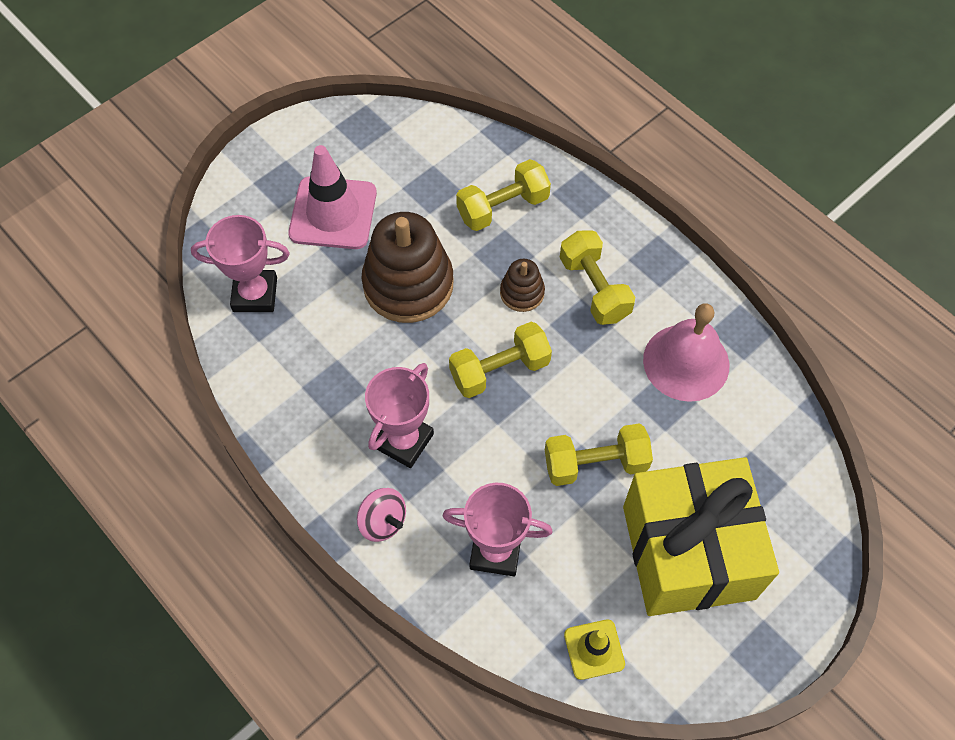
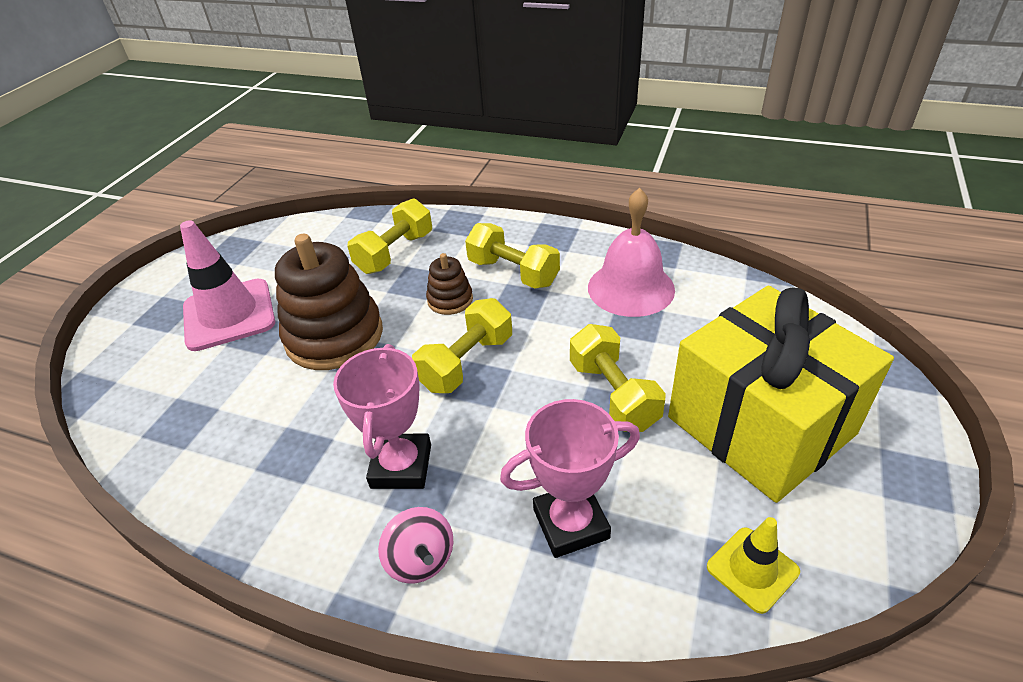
camera: 25 degrees left, 20 degrees down
pink trophy [191,215,290,312] -> none
pink spinning top [357,488,406,542] -> pink spinning top turned 45 degrees clockwise [378,507,453,583]
yellow dumbbell [545,424,653,486] -> yellow dumbbell turned 75 degrees counterclockwise [570,324,666,432]

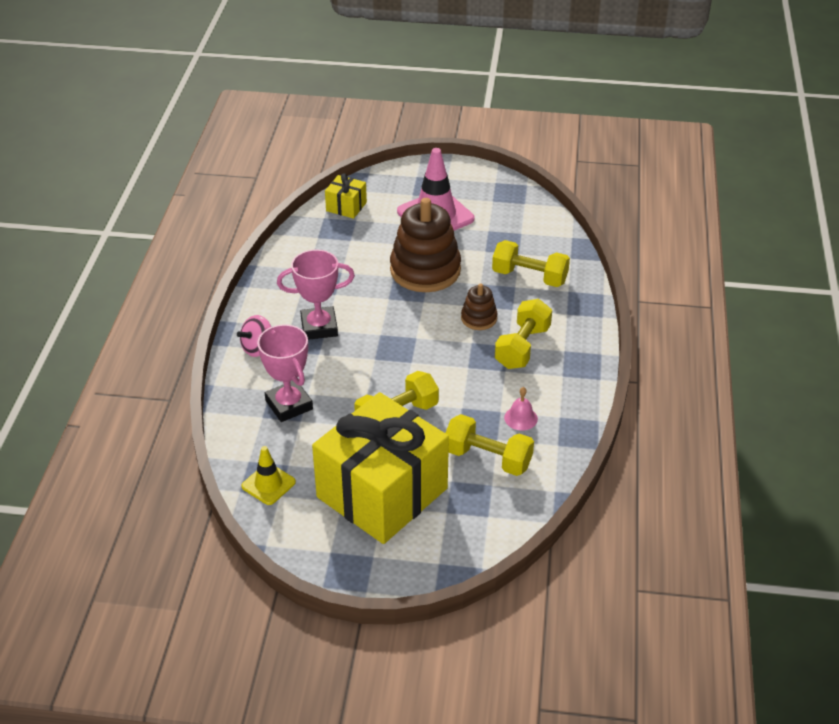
camera: 75 degrees right, 0 degrees up
yellow dumbbell [412,298,512,393] -> yellow dumbbell moved to [445,414,534,476]
pink bell [588,188,675,317] -> pink bell [504,387,538,431], size x0.45
none -> yellow gift [325,173,367,219]

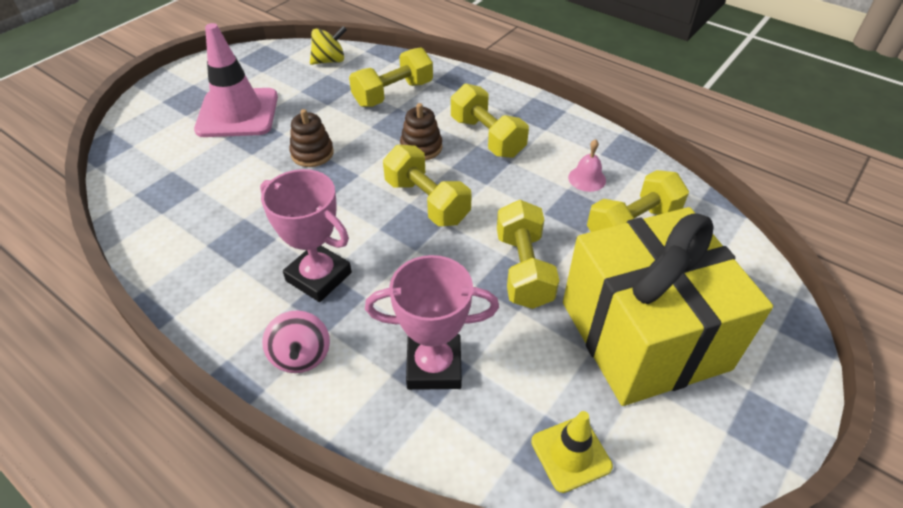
camera: 60 degrees left, 5 degrees up
pink trophy [277,249,355,340] -> pink trophy turned 75 degrees counterclockwise [260,169,352,302]
yellow gift [325,173,367,219] -> none
brown stacking toy [390,198,461,292] -> brown stacking toy [289,109,334,167], size x0.49
none -> yellow spinning top [310,26,347,65]
none -> yellow dumbbell [383,145,472,226]

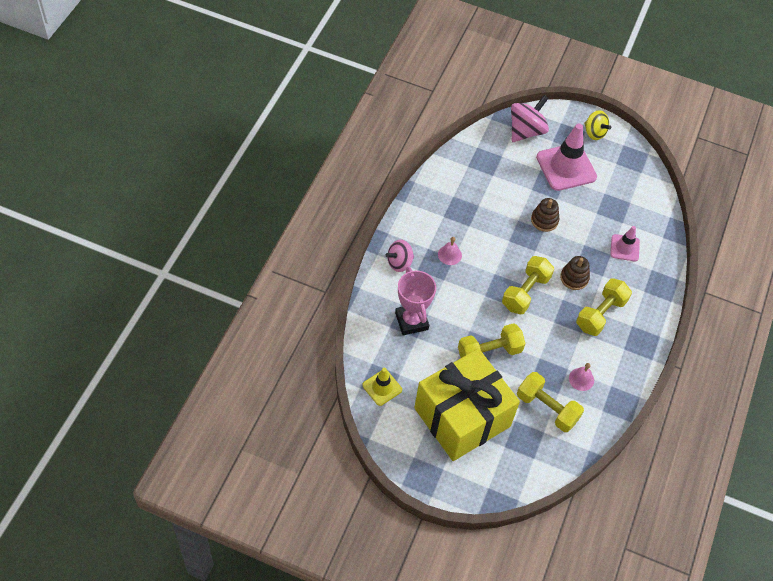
camera: 70 degrees right, 10 degrees up
pink trophy [260,169,352,302] -> pink bell [438,237,462,265]
yellow spinning top [310,26,347,65] -> yellow spinning top moved to [584,110,612,140]
yellow dumbbell [349,47,433,107] -> pink traffic cone [610,226,640,261]
none -> pink spinning top [511,95,549,142]

